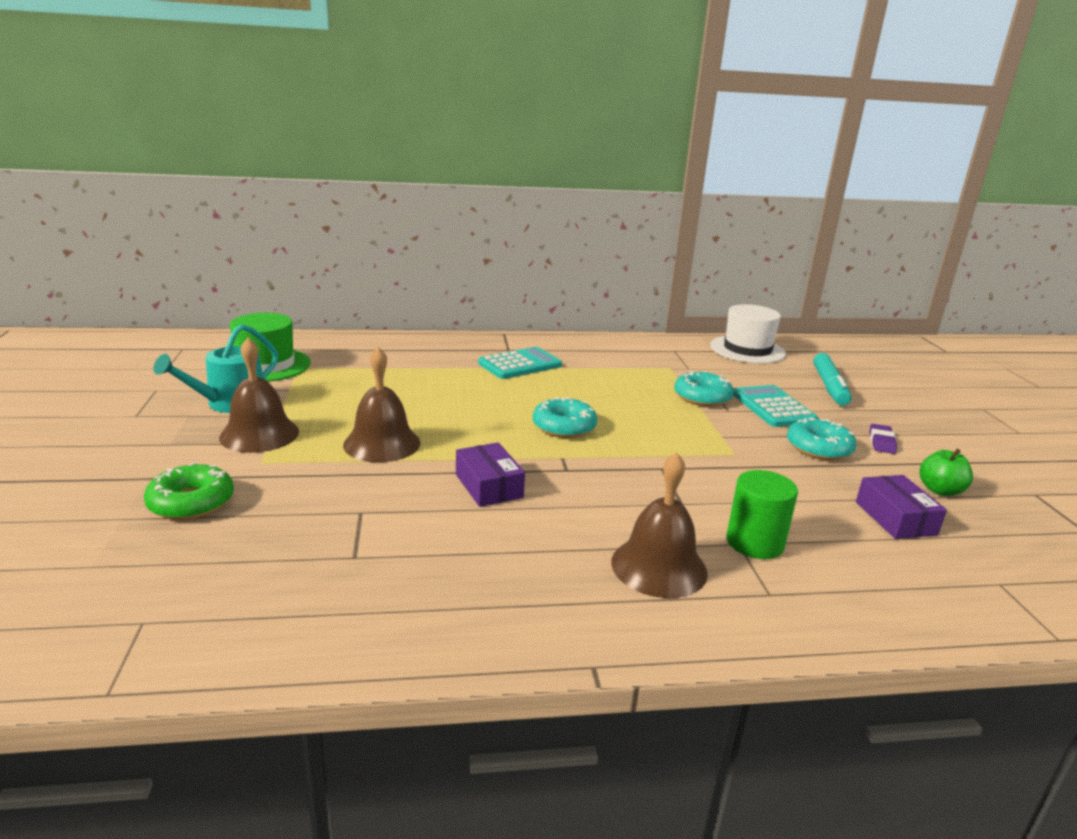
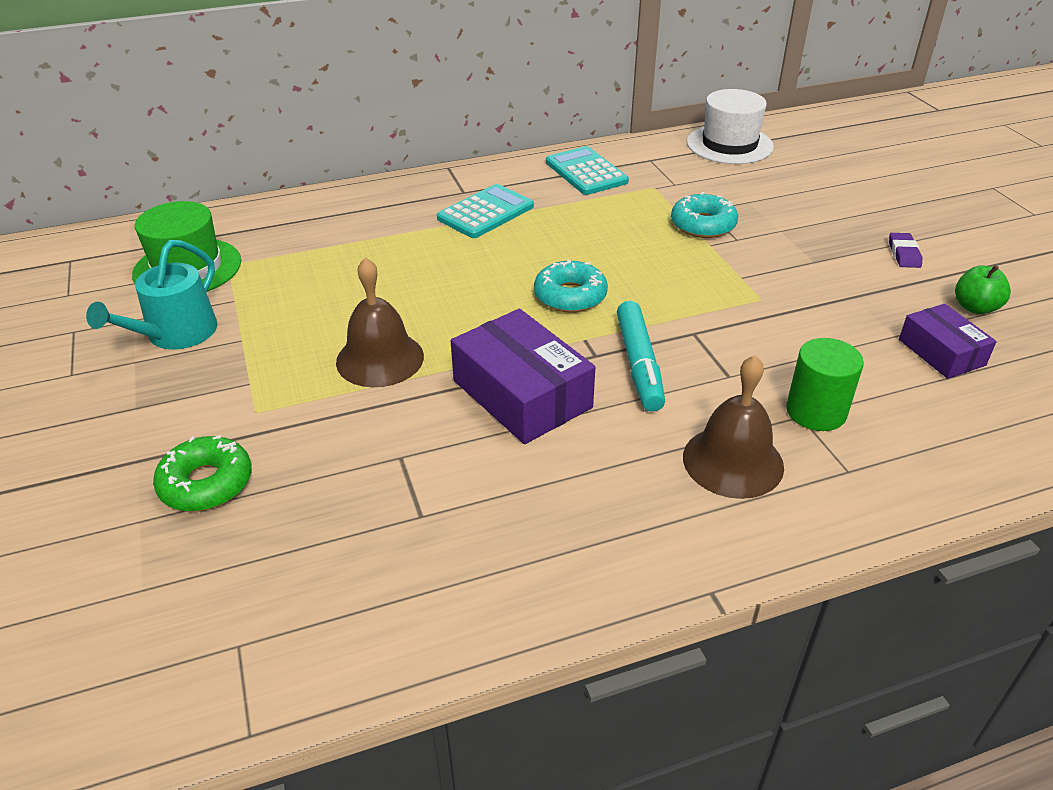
camera: 10 degrees left, 15 degrees up
brown bell [219,338,299,453] -> none
purple box [456,442,525,507] -> purple box [451,309,595,444], size x1.65
turquoise calculator [733,385,818,427] -> turquoise calculator moved to [546,146,629,195]
turquoise donut [787,417,857,460] -> none
turquoise marker [813,353,852,406] -> turquoise marker moved to [617,301,665,412]

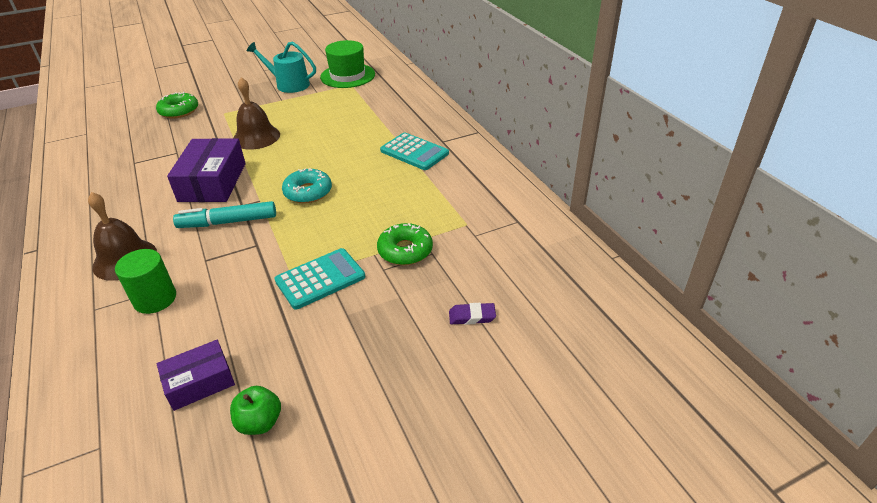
camera: 85 degrees right, 0 degrees up
purple box [451,309,595,444] -> purple box turned 45 degrees counterclockwise [167,138,246,202]
turquoise calculator [546,146,629,195] -> turquoise calculator moved to [274,248,365,310]
turquoise donut [671,192,738,238] -> green donut [377,223,433,265]
white hat [687,89,774,164] -> none
purple eraser [889,233,922,268] -> purple eraser moved to [449,303,496,325]

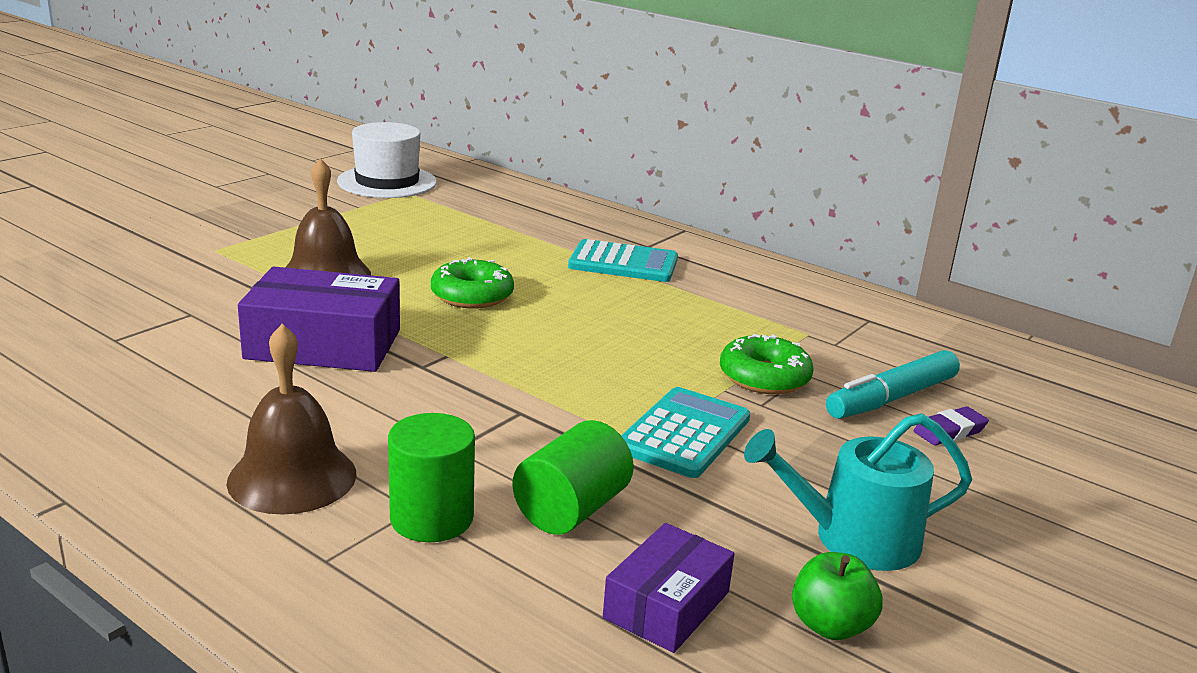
camera: 30 degrees left, 15 degrees down
green donut [156,92,198,119] -> green donut moved to [431,257,514,309]
purple box [167,138,246,202] -> purple box turned 60 degrees counterclockwise [238,266,400,372]
turquoise marker [173,201,276,228] -> turquoise marker moved to [826,350,960,419]
turquoise watering can [247,41,316,93] -> turquoise watering can moved to [744,413,972,571]
turquoise donut [282,168,332,204] -> none
green hat [320,40,375,88] -> white hat [337,122,437,198]
none -> green cylinder [512,420,634,535]

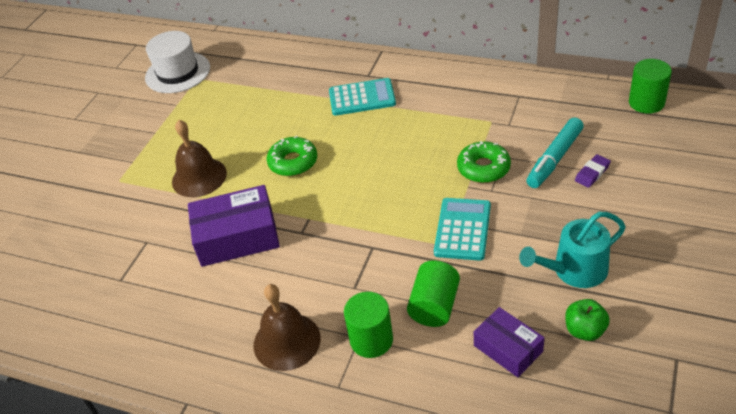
camera: 10 degrees left, 20 degrees up
purple box [603,523,735,653] -> purple box turned 60 degrees counterclockwise [474,307,544,377]
none -> green cylinder [629,59,672,114]

